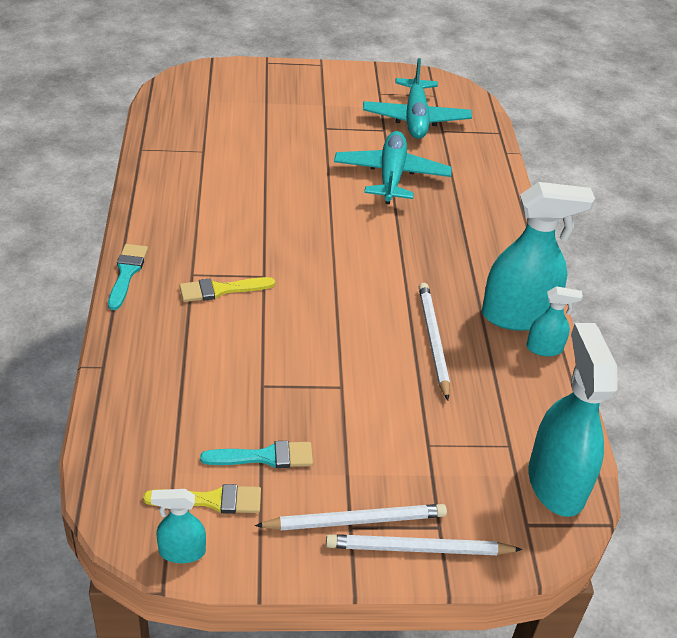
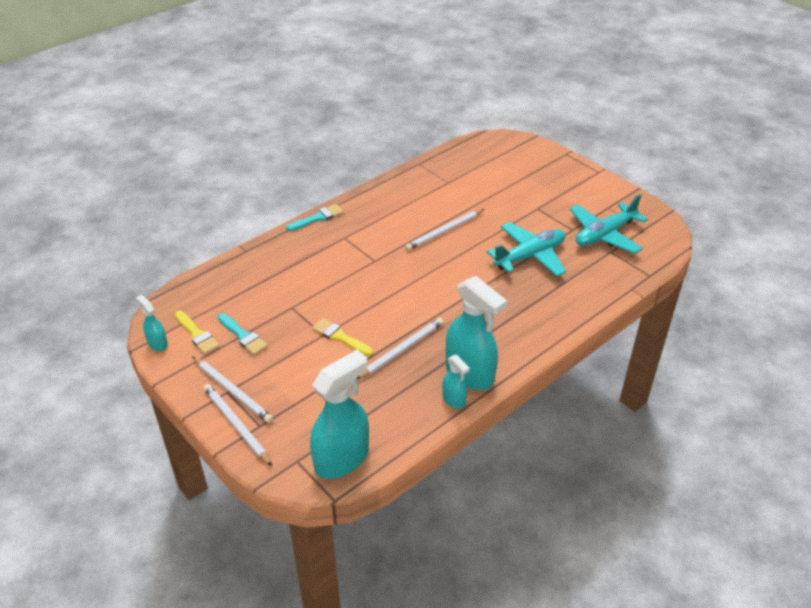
camera: 55 degrees right, 0 degrees up
yellow brush [179,277,275,302] -> yellow brush moved to [312,318,373,356]
none -> white pencil [405,209,484,251]

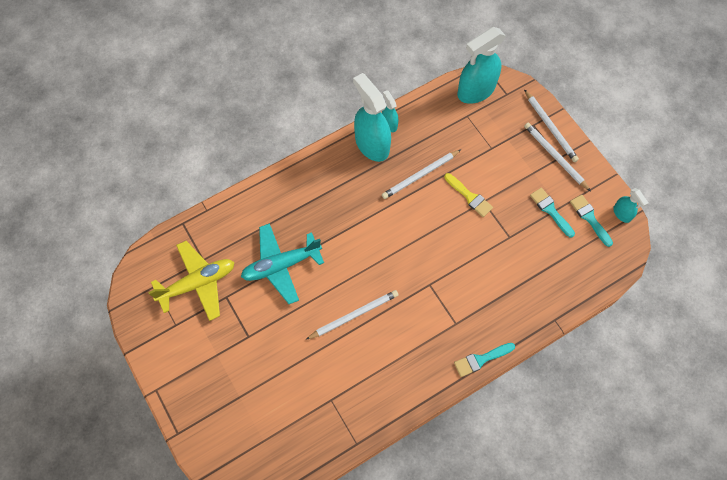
camera: 170 degrees left, 25 degrees up
yellow brush [175,311,220,354] -> turquoise brush [570,195,613,247]
turquoise plane [570,194,648,254] -> yellow plane [148,241,235,321]

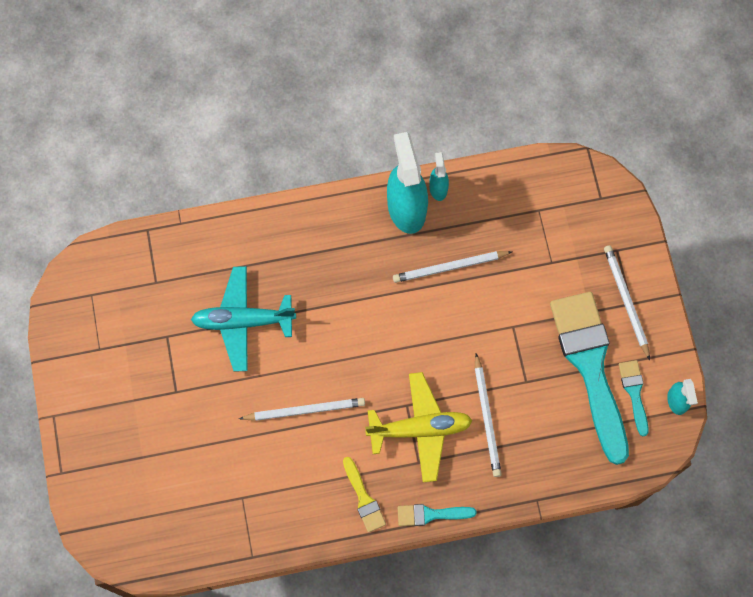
camera: 20 degrees right, 5 degrees up
yellow plane [148,241,235,321] -> yellow plane moved to [365,372,473,483]
yellow brush [444,173,493,217] -> yellow brush moved to [343,457,386,533]
turquoise spray bottle [457,27,506,104] -> none
white pencil [524,89,579,162] -> white pencil moved to [475,353,502,477]
turquoise brush [530,188,575,238] -> turquoise brush [550,292,629,465], size x2.30

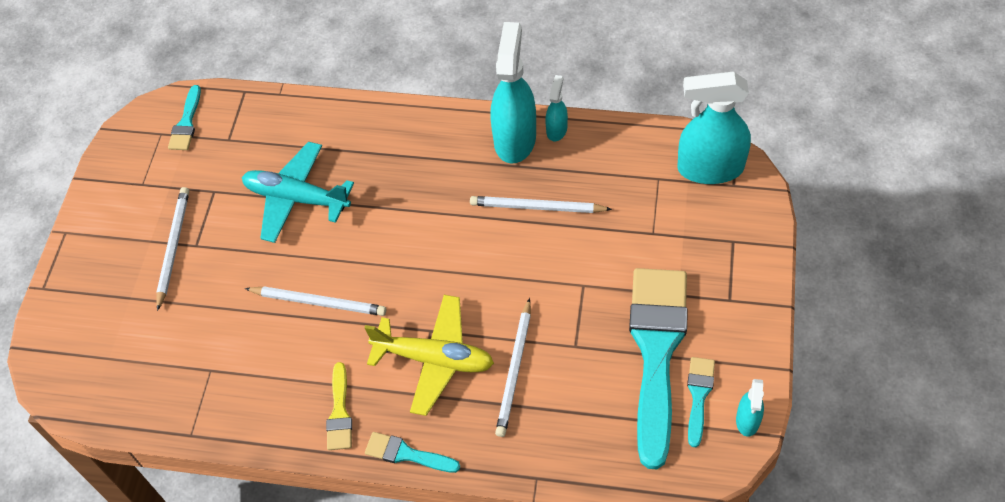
camera: 25 degrees right, 15 degrees down
white pencil [604,245,650,360] -> white pencil moved to [156,187,189,311]
none -> turquoise brush [168,85,201,150]
none -> turquoise spray bottle [677,72,751,184]

